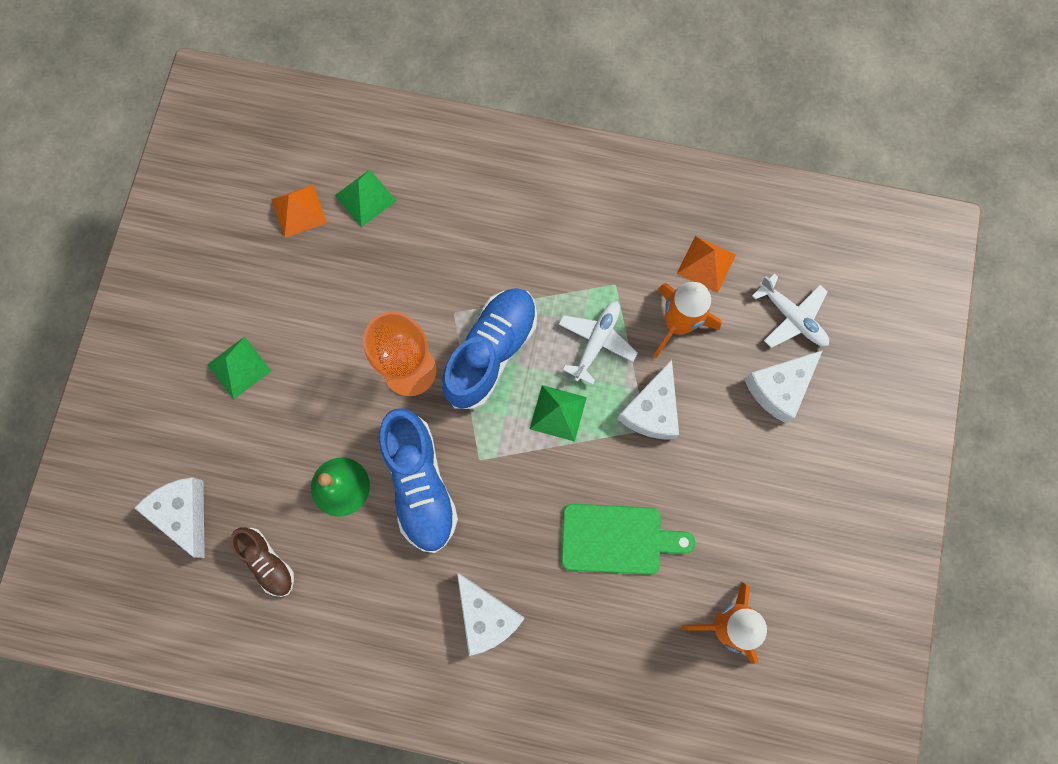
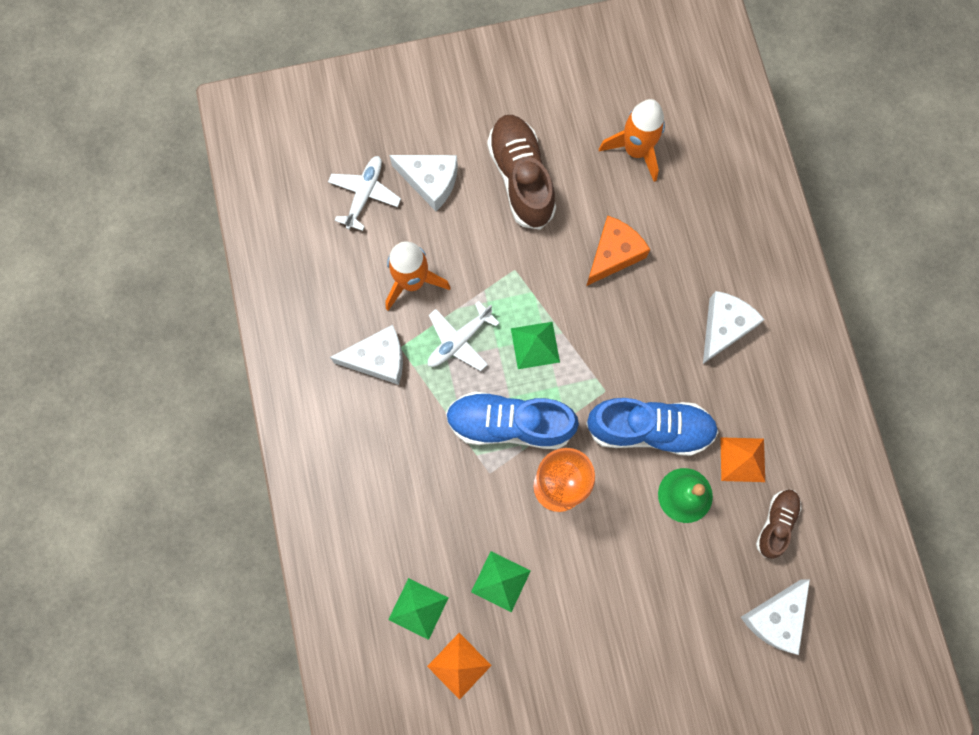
camera: 115 degrees left, 0 degrees up
green pyramid [207,337,271,400] -> green pyramid moved to [471,551,531,612]
blue shoe [379,408,458,553] -> blue shoe turned 45 degrees clockwise [586,398,719,456]
white plane [558,301,638,385] -> white plane turned 45 degrees counterclockwise [428,301,499,371]
green cutting board [561,504,695,575] -> orange cheese [586,215,650,286]
white cheese [617,360,679,440] -> white cheese moved to [330,325,403,385]
orange pyramid [677,236,736,293] -> orange pyramid moved to [720,437,765,482]
none -> brown shoe [487,115,556,230]

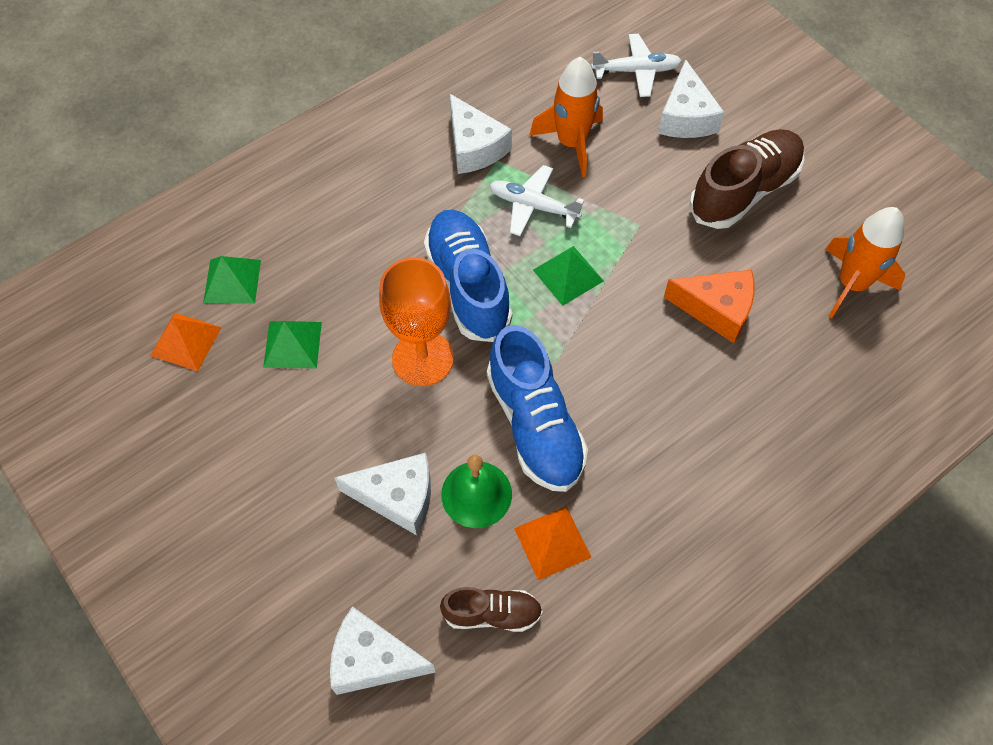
camera: 65 degrees right, 15 degrees down
white cheese [703,291,765,364] -> white cheese moved to [334,452,431,535]

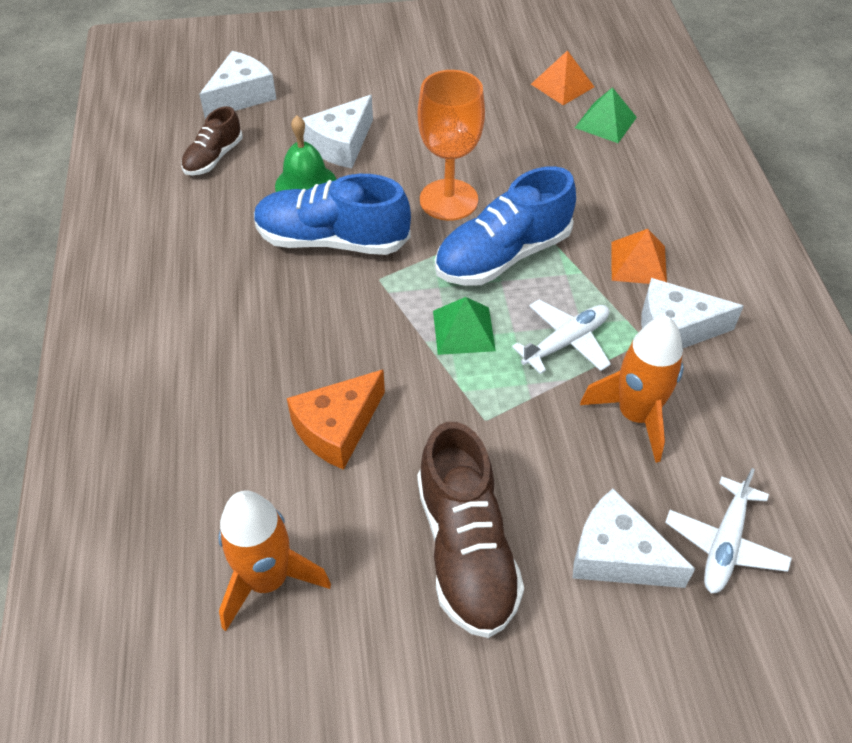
camera: 120 degrees right, 10 degrees down
green pyramid [263,321,322,369] -> none
blue shoe [424,210,512,342] -> blue shoe turned 135 degrees clockwise [435,166,576,286]
orange pyramid [514,506,592,580] -> orange pyramid moved to [611,229,667,284]

